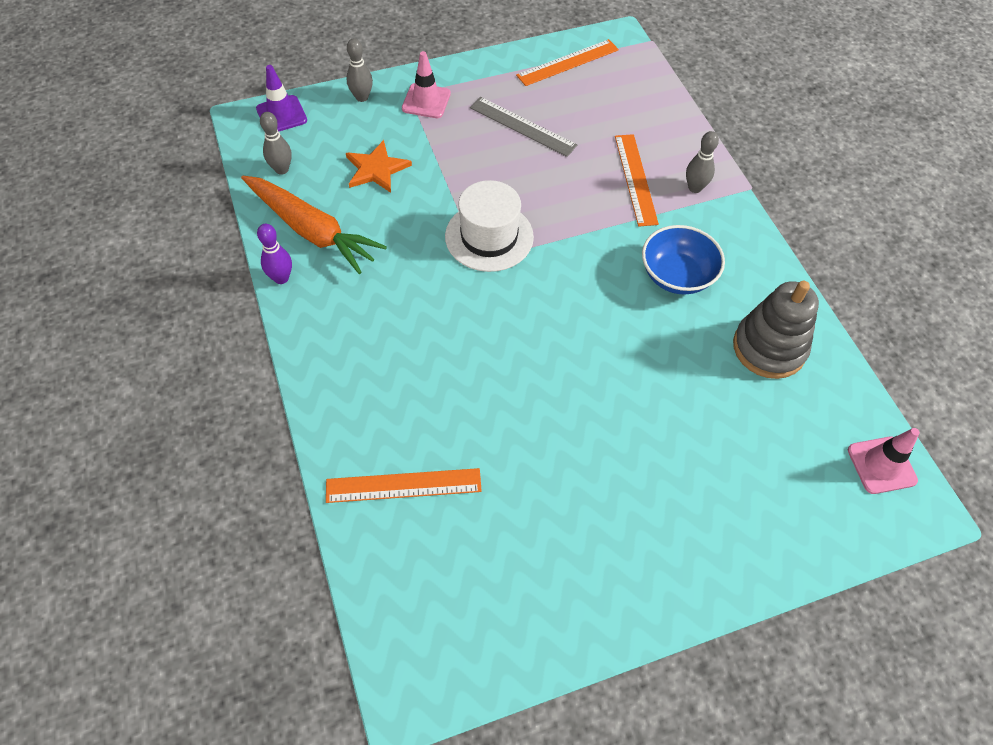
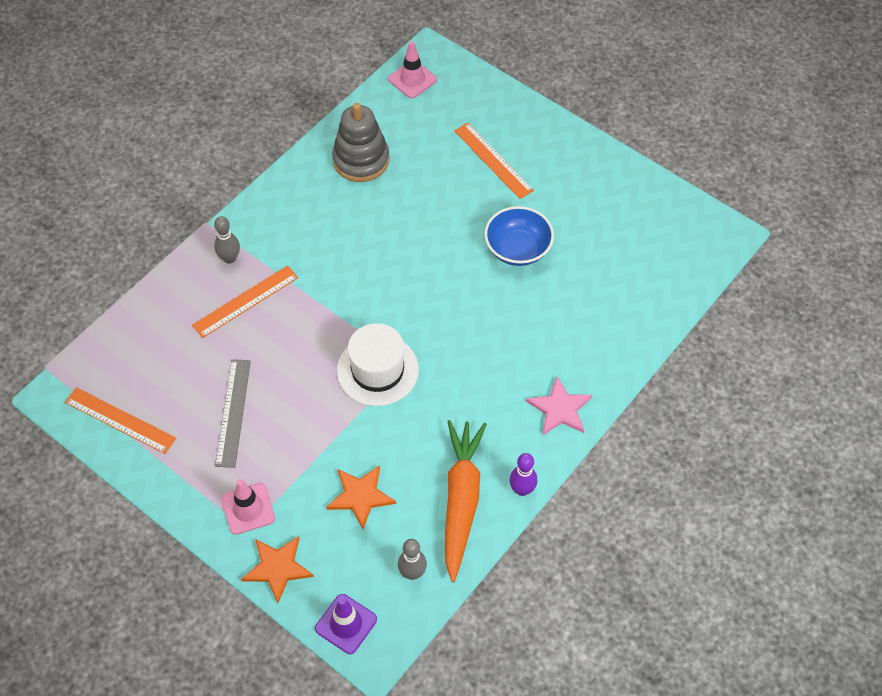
camera: 120 degrees left, 0 degrees up
orange ruler [326,468,482,503] -> orange ruler moved to [454,123,534,199]
grey bowling pin [346,38,373,102] -> orange star [241,536,314,603]
blue bowl [642,225,725,294] -> blue bowl moved to [484,206,554,266]
none -> pink star [526,376,592,435]

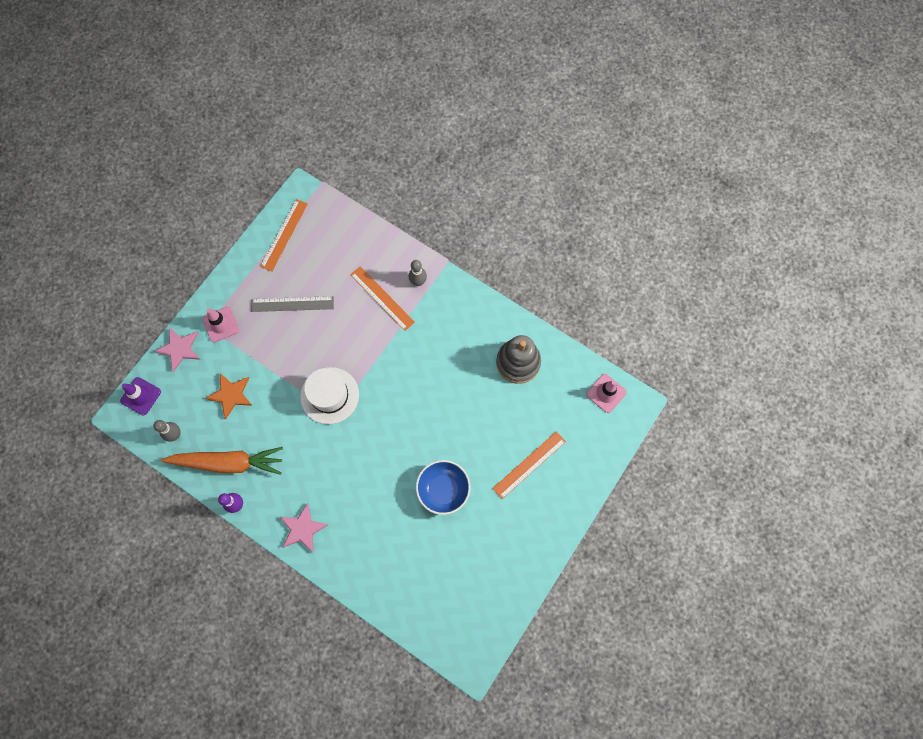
camera: 85 degrees right, 15 degrees up
orange star [241,536,314,603] -> pink star [154,327,200,372]

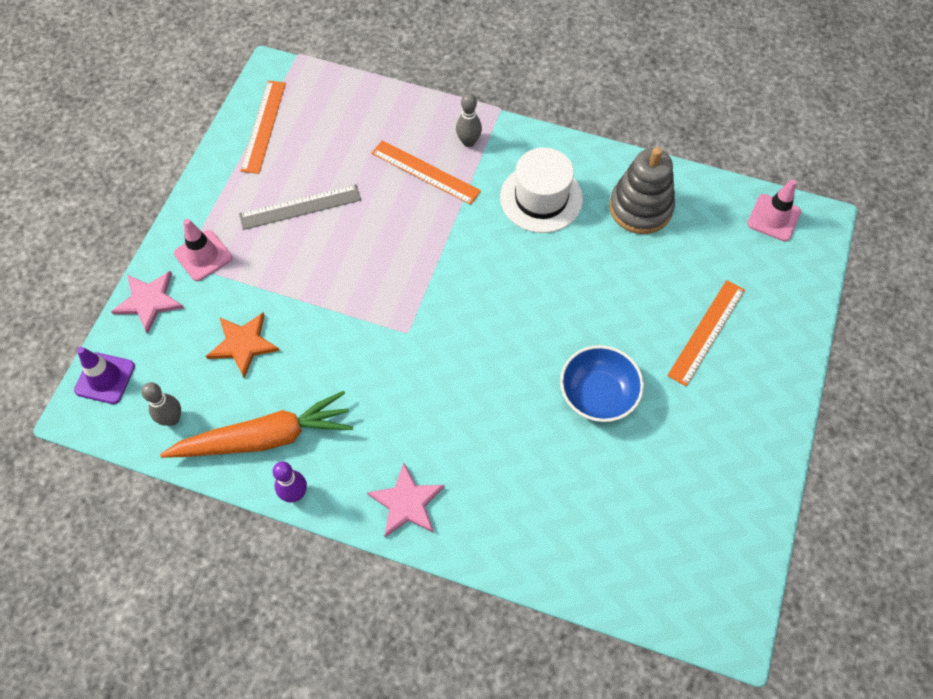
camera: 15 degrees left, 10 degrees down
white hat [300,367,359,424] -> white hat moved to [500,148,583,233]

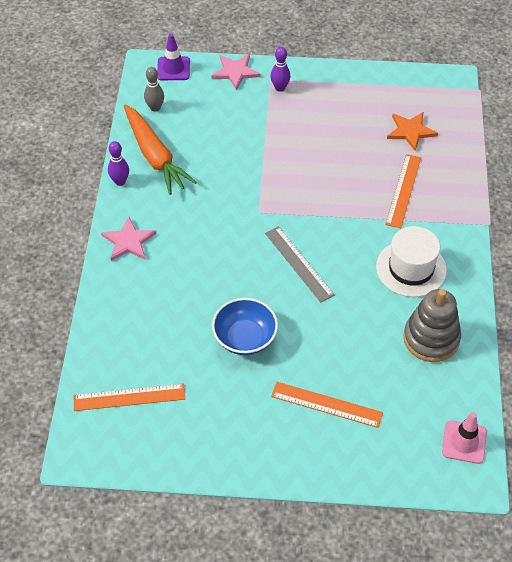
camera: 75 degrees right, 10 degrees down
pink traffic cone [174,219,232,281] -> purple bowling pin [271,47,290,92]
orange star [206,312,280,378] -> orange star moved to [387,112,438,151]
grey ruler [239,184,361,230] -> grey ruler moved to [265,226,335,303]
orange ruler [240,81,286,174] -> orange ruler moved to [73,383,185,411]
grey bowling pin [456,93,482,147] -> none

